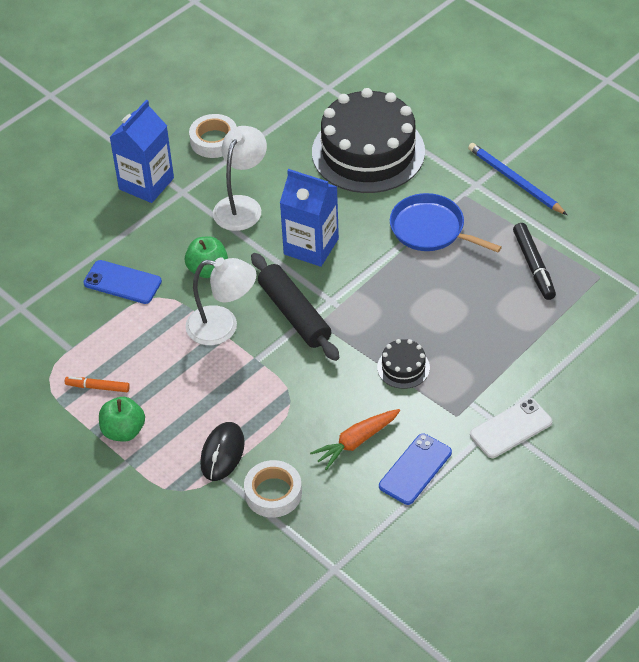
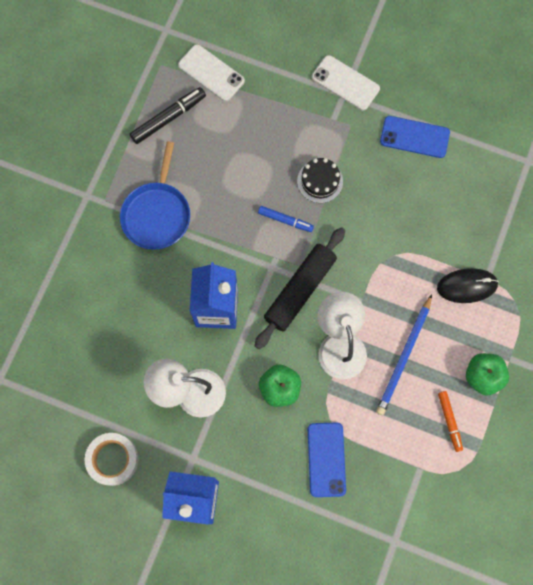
camera: 115 degrees left, 25 degrees up
white tape [244,460,302,518] -> none
orange carrot [310,409,400,470] -> none
black cake [312,88,425,193] -> none
blue pencil [468,143,567,215] -> blue pencil moved to [376,295,432,415]
none -> white phone [178,44,245,101]
none -> blue marker [258,206,314,232]

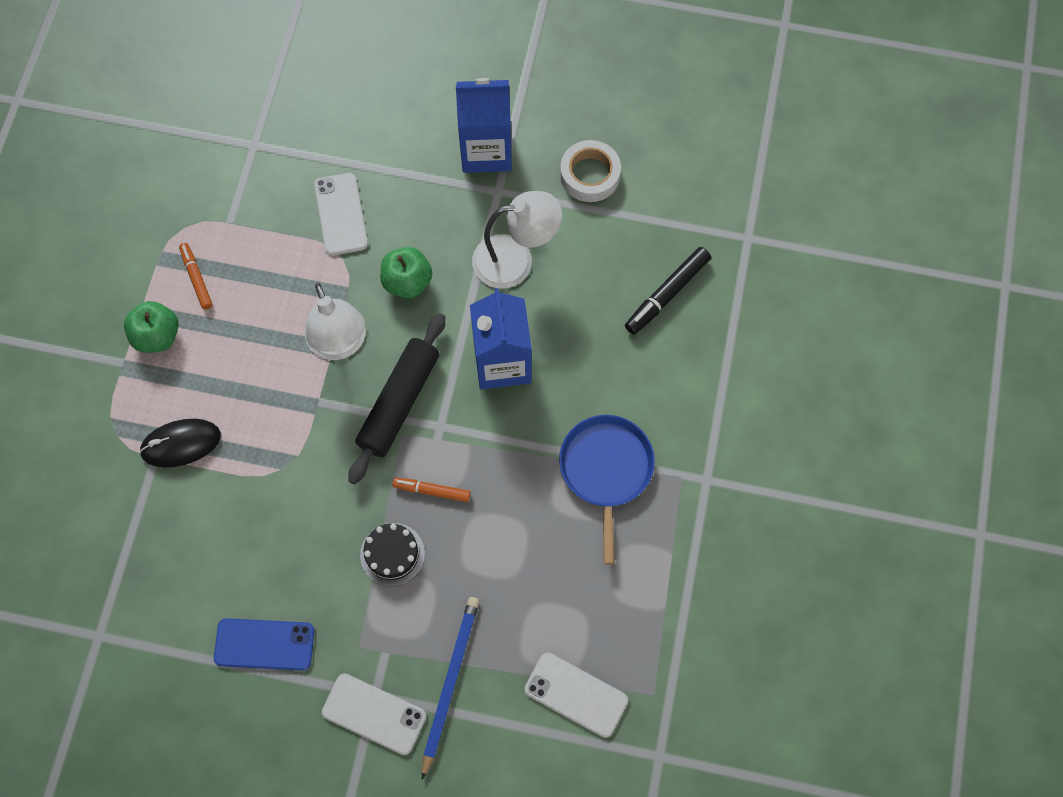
camera: 170 degrees right, 5 degrees down
black marker [130,87,206,144] -> black marker moved to [625,247,711,335]
blue marker [258,206,314,232] -> orange marker [392,477,471,502]
blue phone [308,423,346,497] -> white phone [314,173,368,256]
blue pencil [376,295,432,415] -> blue pencil moved to [422,597,479,780]

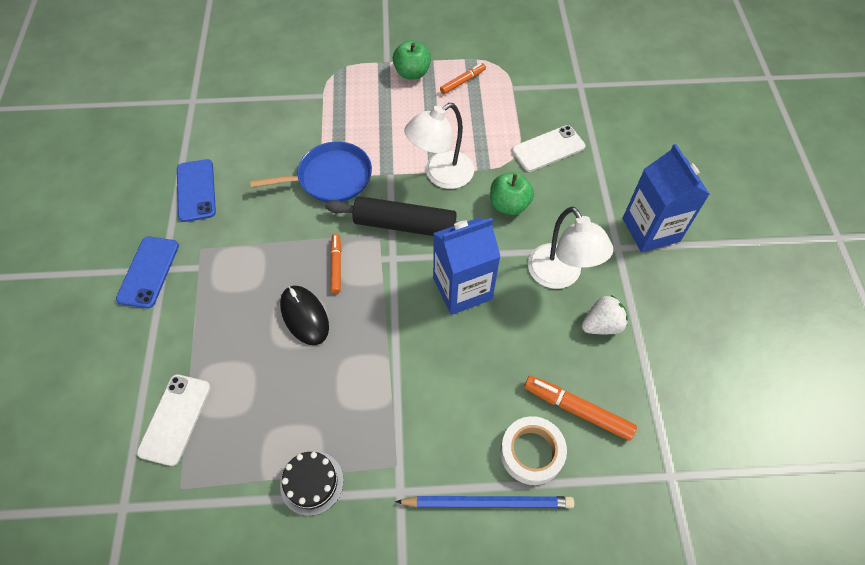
camera: 75 degrees right, 10 degrees down
black mouse [139,419,221,467] -> black mouse moved to [280,286,329,345]
white phone [322,674,426,755] -> blue phone [116,237,179,308]
black cake [360,523,425,587] -> black cake moved to [280,451,344,516]
blue pencil [422,597,479,780] -> blue pencil moved to [395,496,574,508]
blue pan [559,415,655,565] -> blue pan moved to [250,142,372,202]
white tape [560,140,621,202] -> white tape moved to [500,416,567,485]
black marker [625,247,711,335] -> orange marker [524,376,637,441]
none -> white strawberry [582,295,628,334]

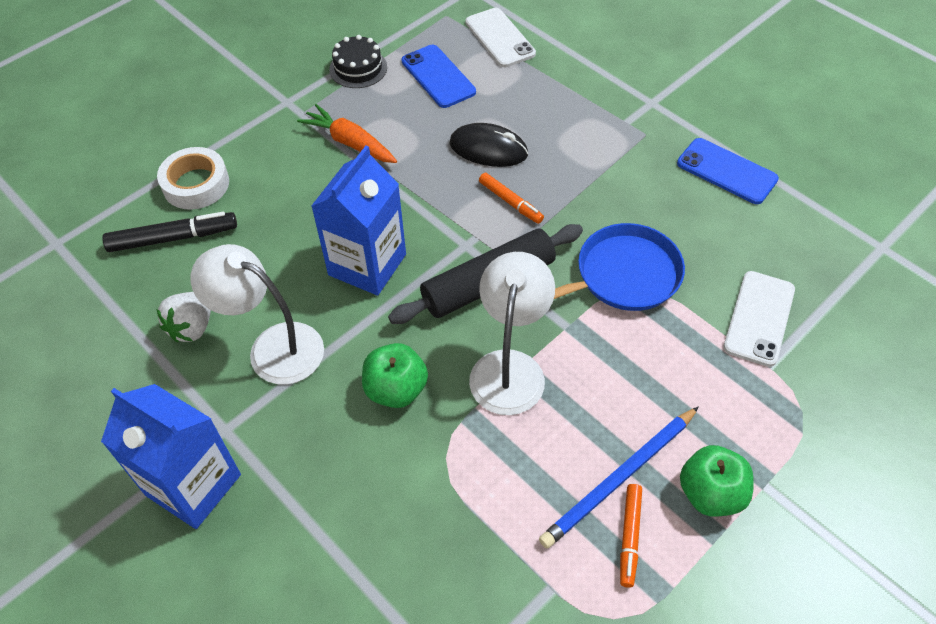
camera: 140 degrees right, 5 degrees down
blue phone [116,237,179,308] -> blue phone moved to [401,45,476,108]
blue pan [250,142,372,202] -> blue pan turned 150 degrees counterclockwise [554,223,685,311]
blue pencil [395,496,574,508] -> blue pencil moved to [539,406,699,548]
white phone [512,125,585,172] -> white phone moved to [724,271,795,367]
orange marker [524,376,637,441] -> black marker [102,212,237,252]
none -> orange carrot [297,104,397,163]

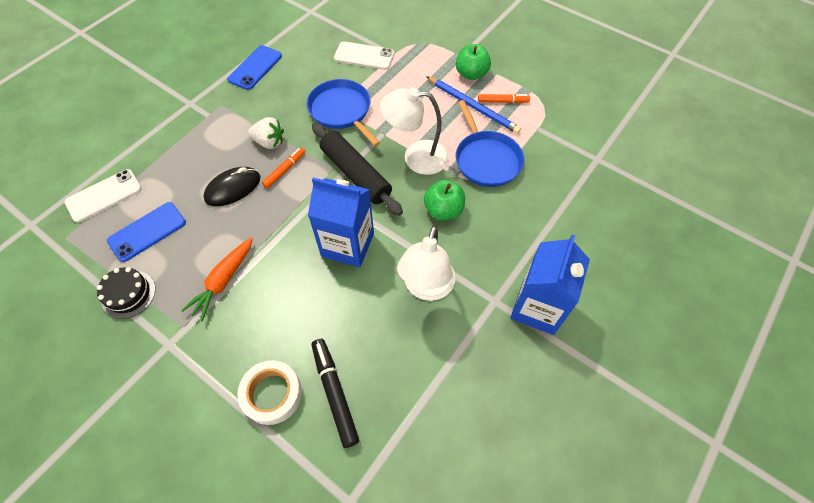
camera: 100 degrees left, 5 degrees up
white strawberry [157,292,211,342] -> white strawberry moved to [248,117,284,149]
black mouse [450,123,528,167] -> black mouse turned 45 degrees clockwise [203,167,261,206]
none -> blue pan [456,100,524,187]

